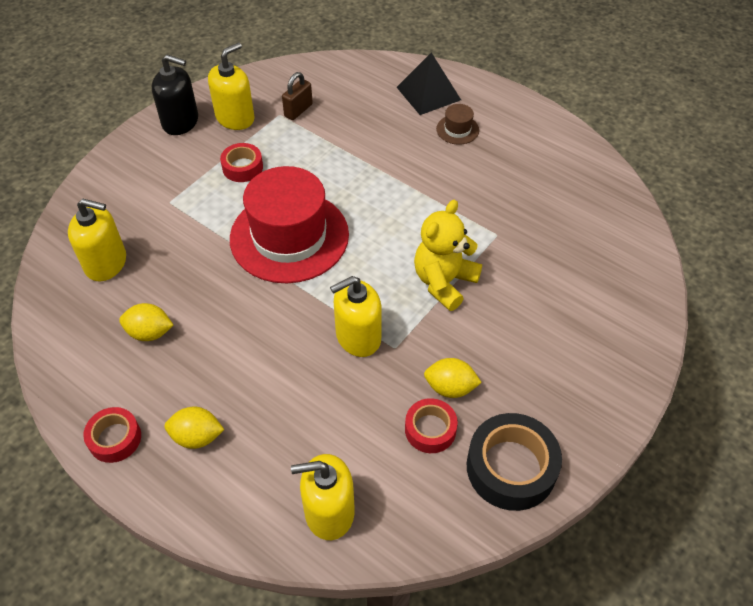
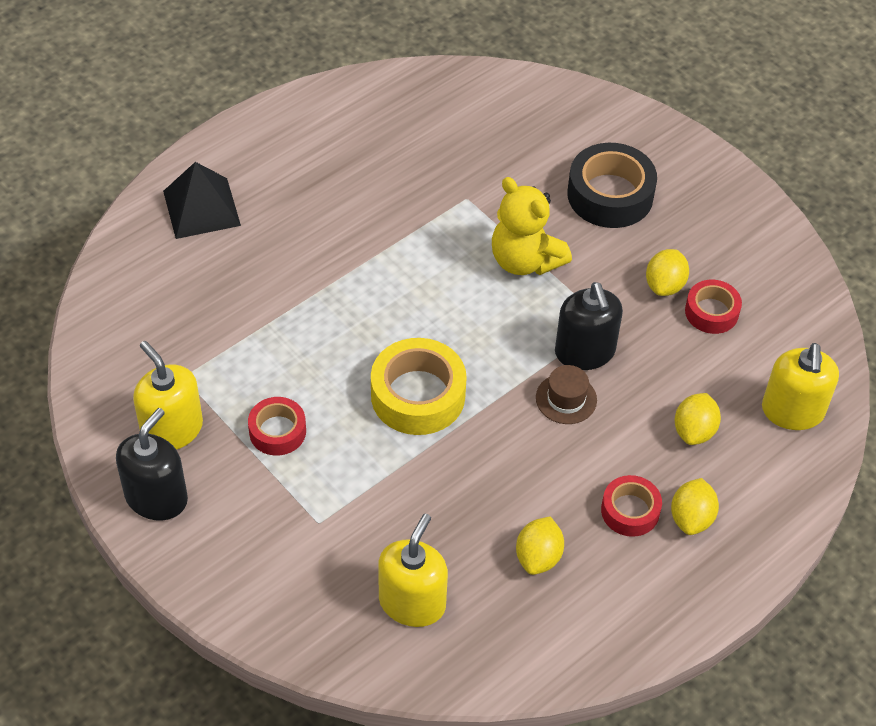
camera: 80 degrees left, 0 degrees up
red tape [83,407,141,463] -> red tape moved to [601,475,662,537]
red hat [230,166,349,283] -> yellow tape [371,338,467,435]
brown padlock [282,72,313,120] -> none
yellow soap dispenser [330,276,382,357] -> black soap dispenser [555,282,623,370]
brown hat [436,104,479,145] -> brown hat moved to [536,365,597,424]
black tape [467,413,562,511] -> black tape moved to [568,143,657,228]
none -> yellow lemon [675,393,721,445]

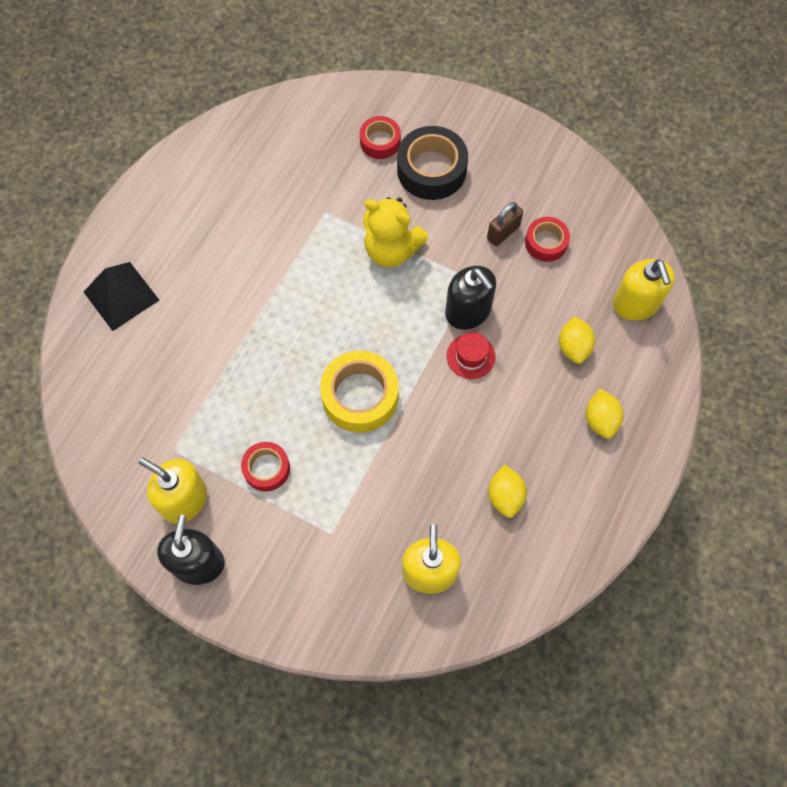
camera: 20 degrees left, 15 degrees up
brown hat [536,365,597,424] -> red hat [447,332,496,379]
red tape [601,475,662,537] -> red tape moved to [360,116,401,159]
yellow lemon [646,249,689,296] -> brown padlock [487,202,523,246]

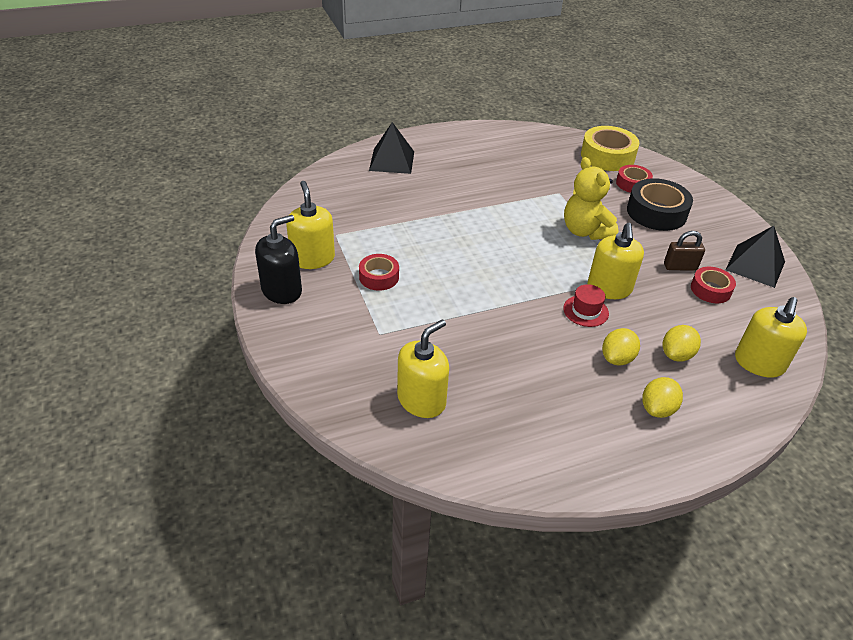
camera: 40 degrees right, 25 degrees down
yellow tape [320,350,399,433] -> yellow tape moved to [581,126,639,171]
black soap dispenser [445,266,496,330] -> yellow soap dispenser [587,223,644,299]
yellow lemon [488,465,527,518] -> yellow lemon moved to [602,328,640,366]
none -> black pyramid [725,226,785,288]

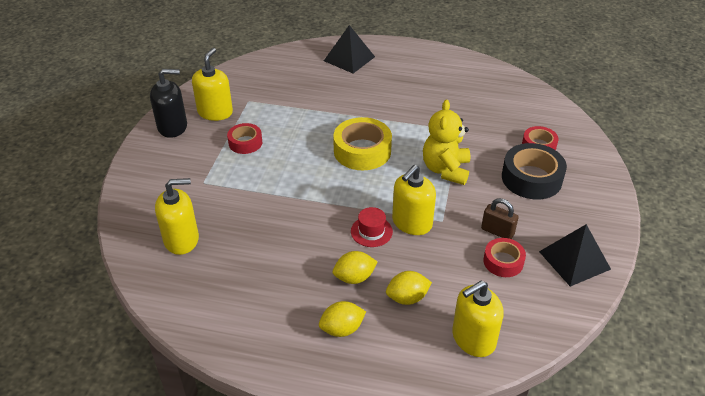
camera: 35 degrees right, 0 degrees up
yellow tape [581,126,639,171] -> yellow tape moved to [333,117,392,170]

